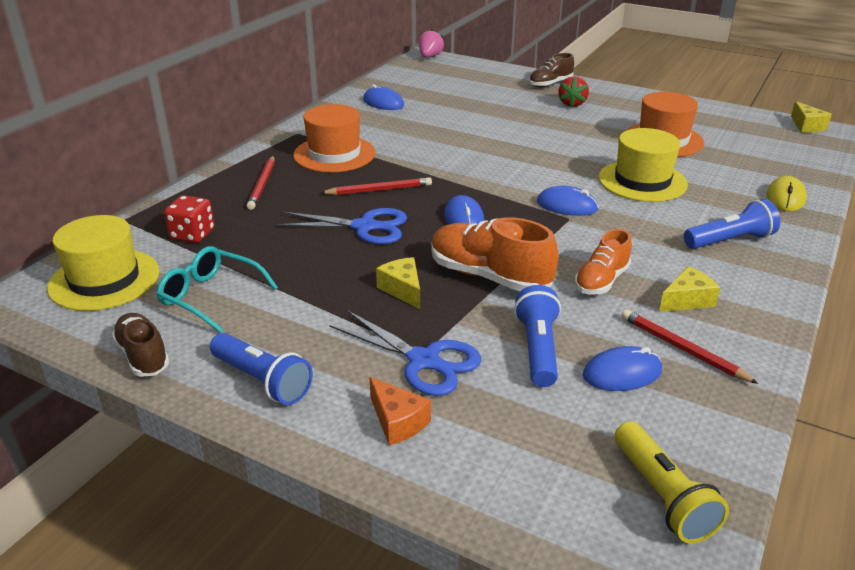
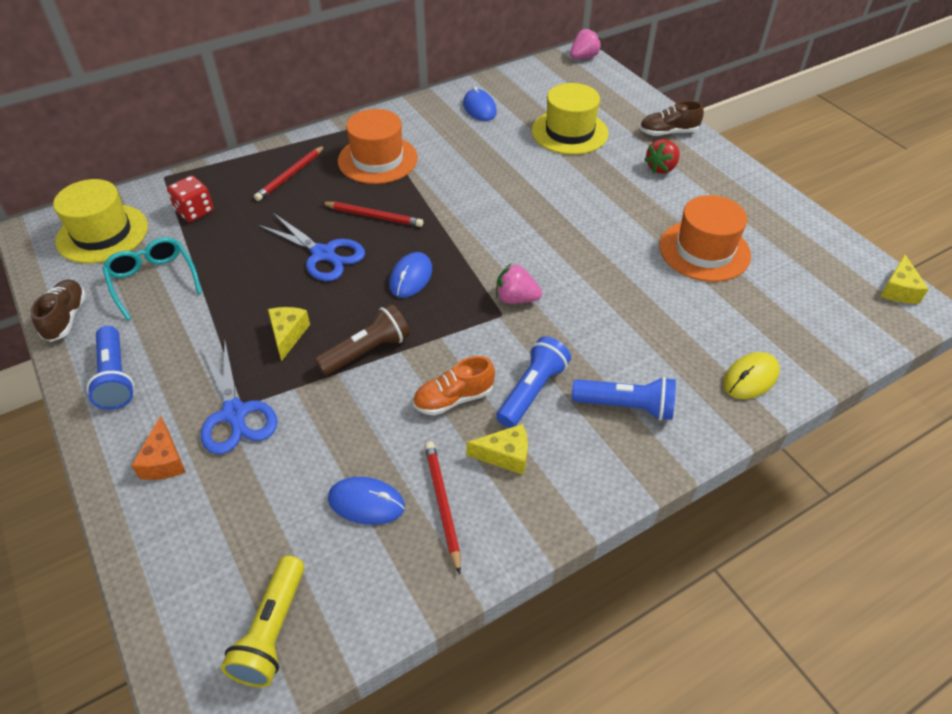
camera: 30 degrees right, 15 degrees up
orange shoe [431,217,559,291] -> brown flashlight [314,304,410,376]
blue flashlight [514,285,561,387] -> blue flashlight moved to [496,336,571,428]
blue mouse [537,186,598,216] -> pink strawberry [496,264,542,304]
yellow hat [599,128,688,202] -> yellow hat moved to [532,83,609,155]

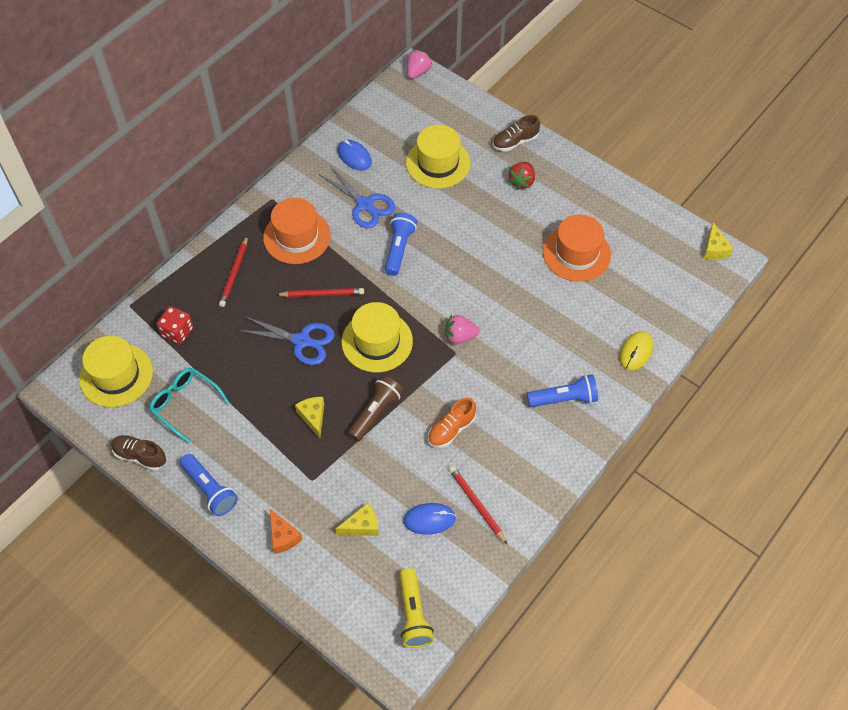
camera: 20 degrees left, 10 degrees up
brown shoe [31,279,86,342] -> brown shoe turned 45 degrees counterclockwise [111,435,166,471]
blue scissors [201,342,277,454] -> blue scissors moved to [319,165,395,228]
blue mouse [389,252,432,298] -> yellow hat [341,302,413,372]
yellow cheese [466,424,528,475] -> yellow cheese moved to [336,503,379,536]
blue flashlight [496,336,571,428] -> blue flashlight moved to [385,212,417,276]

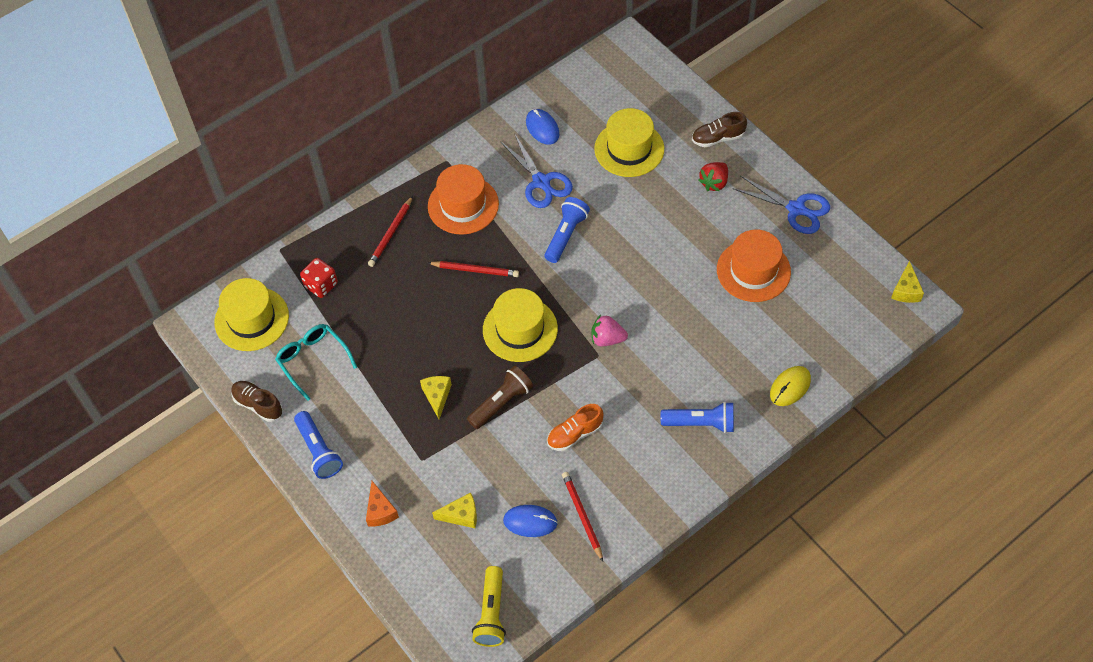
camera: 15 degrees right, 0 degrees up
blue scissors [237,316,335,365] -> blue scissors moved to [733,176,830,234]
pink strawberry [407,50,432,79] -> none

